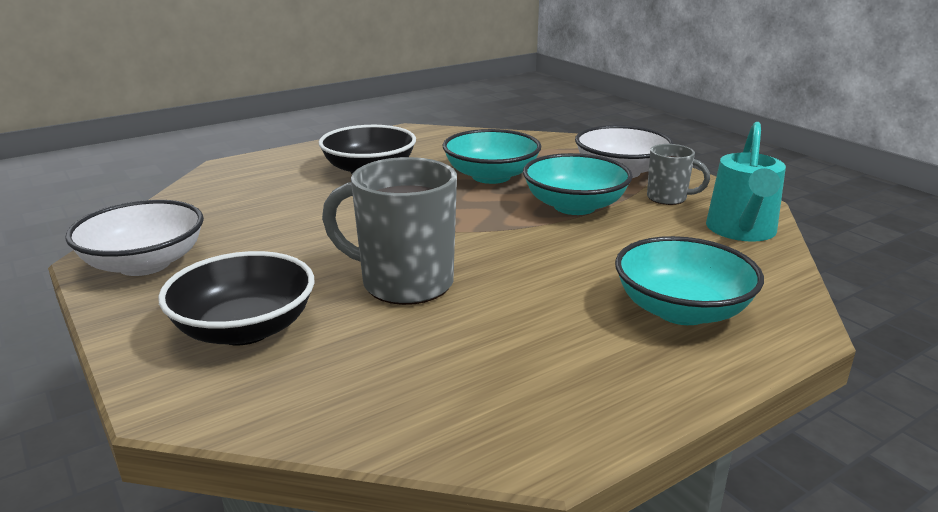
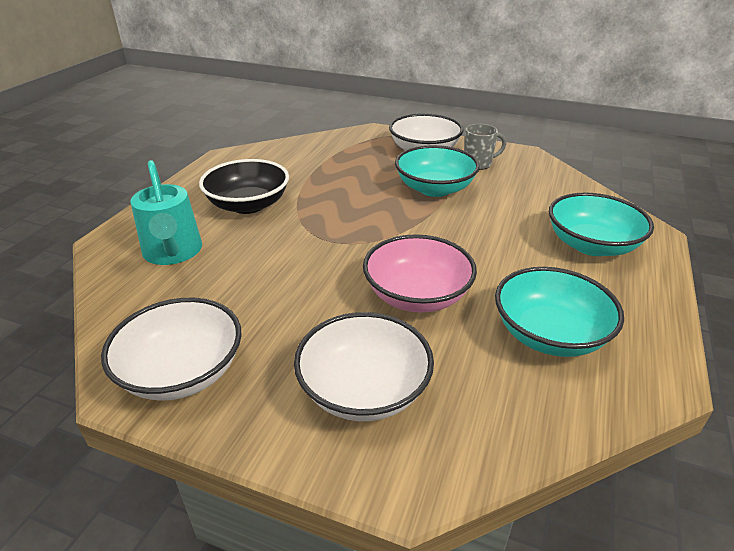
camera: 35 degrees left, 10 degrees up
black bowl [158,251,314,345] -> white bowl [294,312,434,421]
grey mug [322,157,457,305] -> pink bowl [363,234,477,312]
turquoise bowl [443,129,541,184] -> turquoise bowl moved to [495,267,624,357]
turquoise watering can [706,122,786,242] -> turquoise watering can moved to [130,160,202,265]

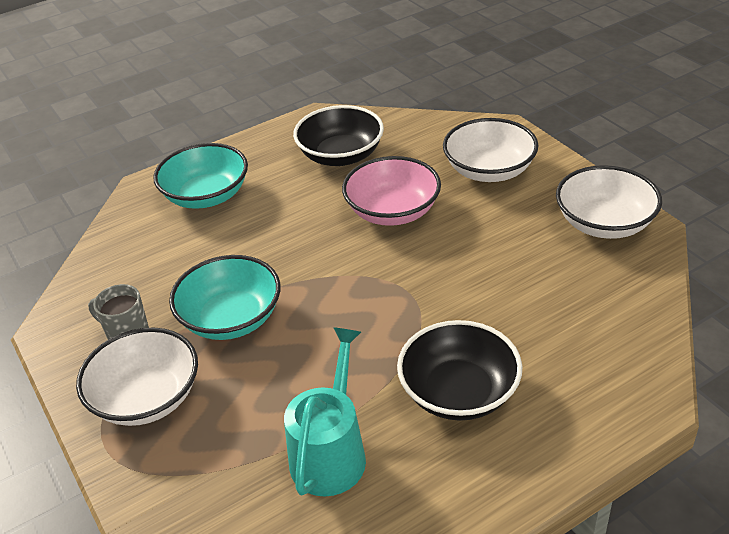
camera: 140 degrees left, 5 degrees up
turquoise watering can [130,160,202,265] -> turquoise watering can moved to [284,327,366,497]
turquoise bowl [495,267,624,357] -> black bowl [293,105,384,166]

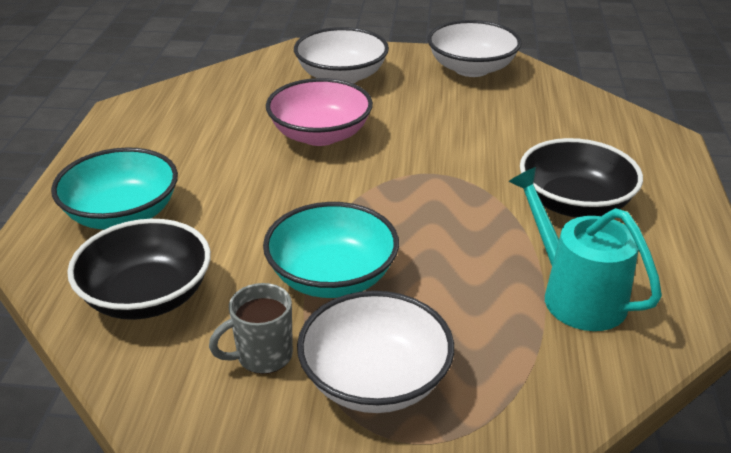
camera: 55 degrees left, 5 degrees down
black bowl [293,105,384,166] -> black bowl moved to [67,219,211,320]

